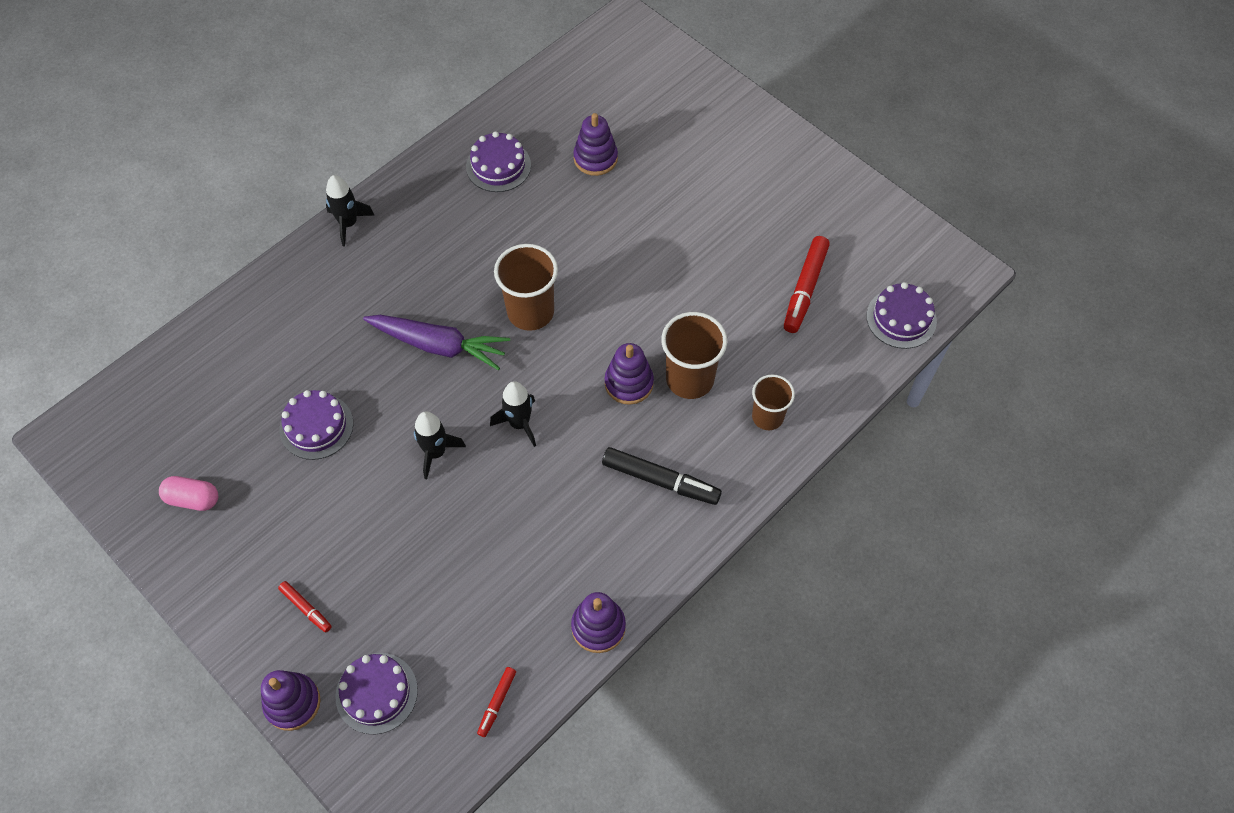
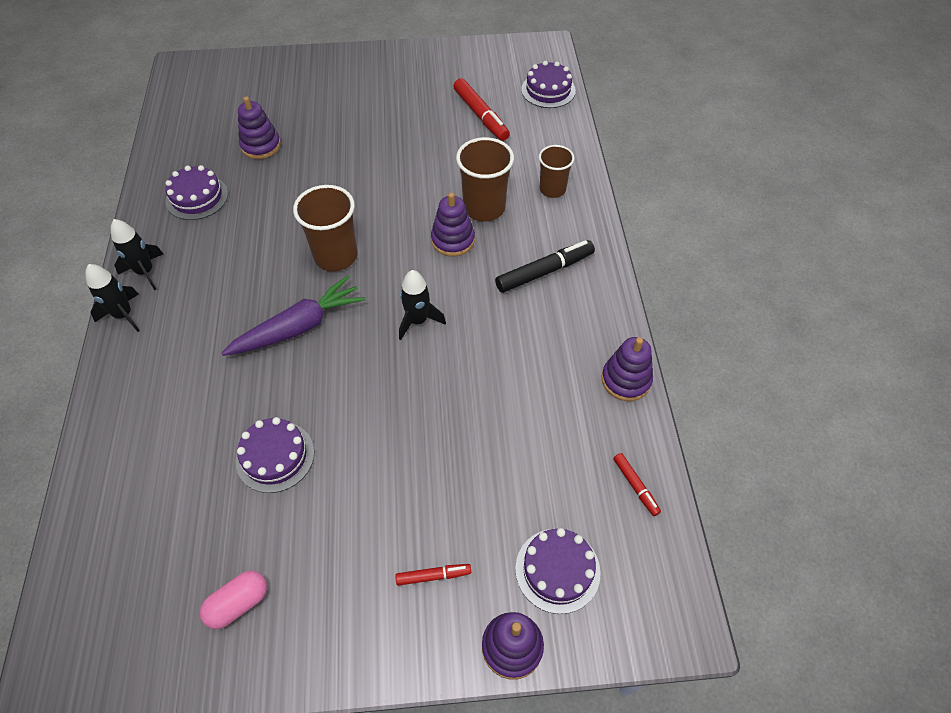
camera: 50 degrees left, 5 degrees down
black rocket [414,411,466,479] -> black rocket moved to [111,219,163,290]

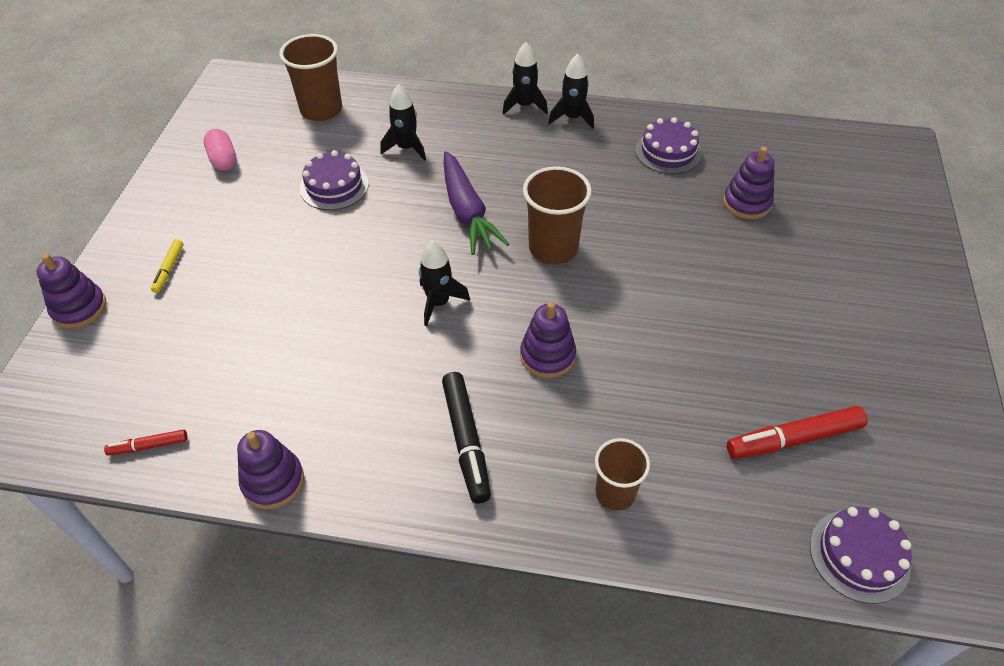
camera: 105 degrees right, 5 degrees down
red marker [395,564,471,586] -> yellow marker [151,239,183,293]
brown cup [456,137,514,222] -> brown cup moved to [280,34,342,121]
purple cake [515,528,601,614] -> none
none -> black rocket [380,84,426,161]

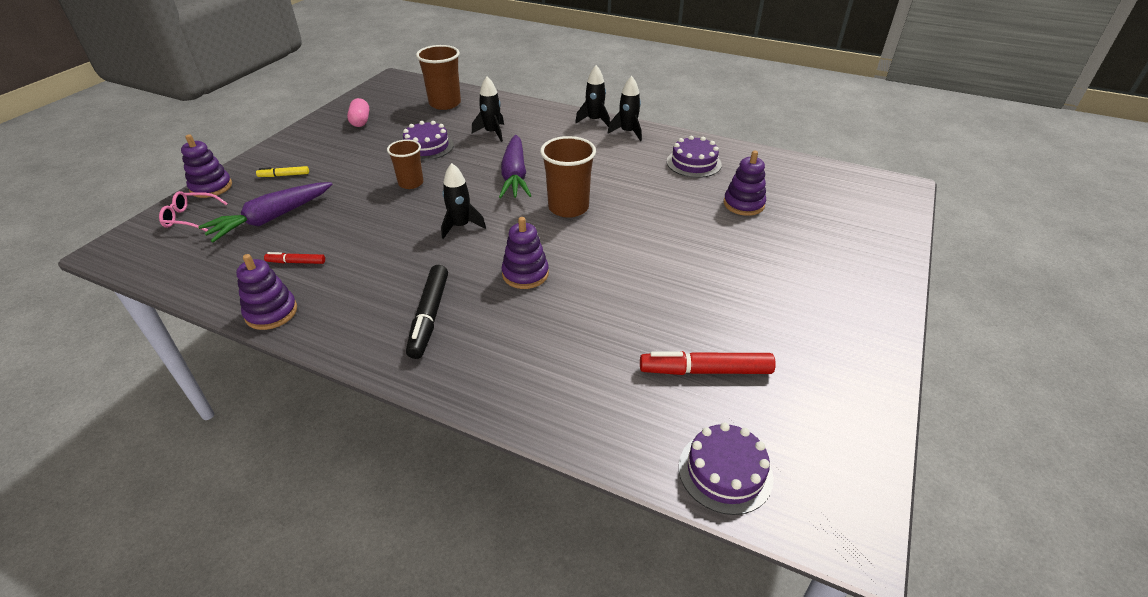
camera: 15 degrees right, 10 degrees down
red marker [104,429,188,455] -> red marker moved to [264,252,325,264]
yellow marker [151,239,183,293] -> yellow marker turned 60 degrees clockwise [256,166,309,177]
brown cup [595,438,650,511] -> brown cup moved to [387,140,423,189]
none -> pink glasses [159,191,228,232]
none -> purple carrot [198,182,333,242]

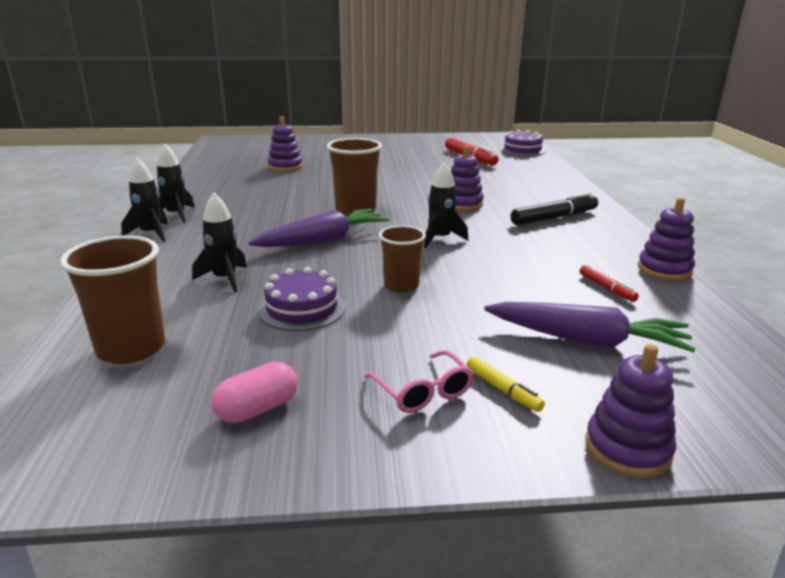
camera: 120 degrees left, 15 degrees down
pink glasses [159,191,228,232] -> pink glasses moved to [364,350,474,413]
purple cake [667,136,722,178] -> none

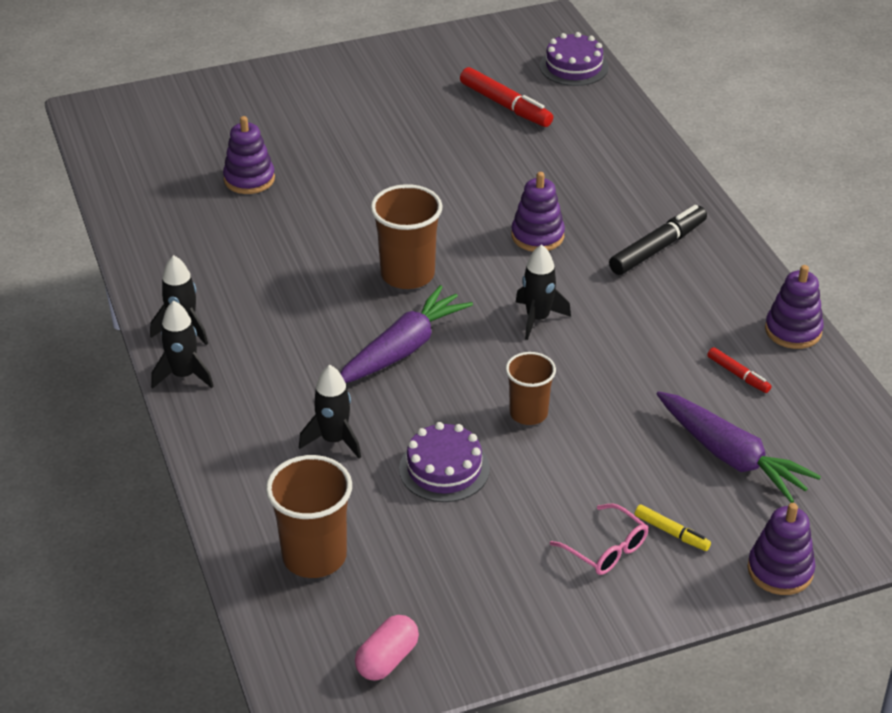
camera: 15 degrees left, 15 degrees up
pink capsule [212,362,298,423] -> pink capsule moved to [355,615,419,681]
purple carrot [484,302,696,352] -> purple carrot turned 45 degrees clockwise [657,391,821,503]

